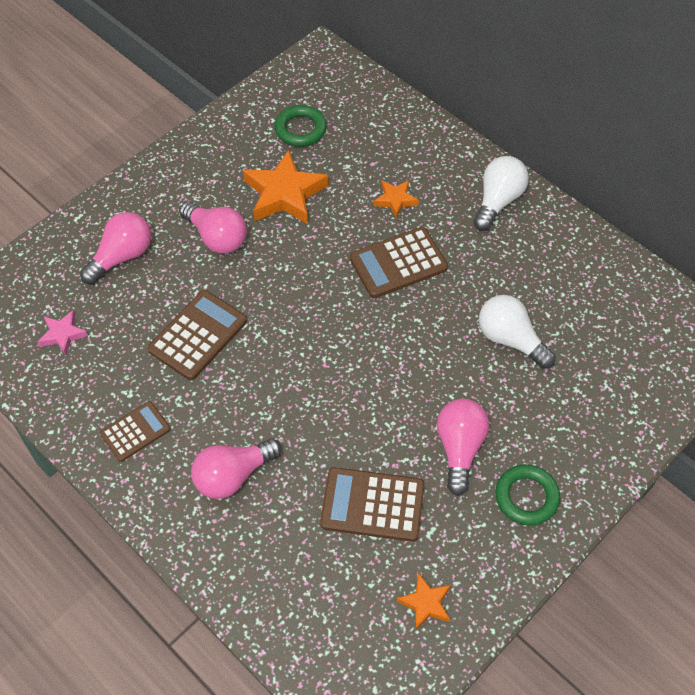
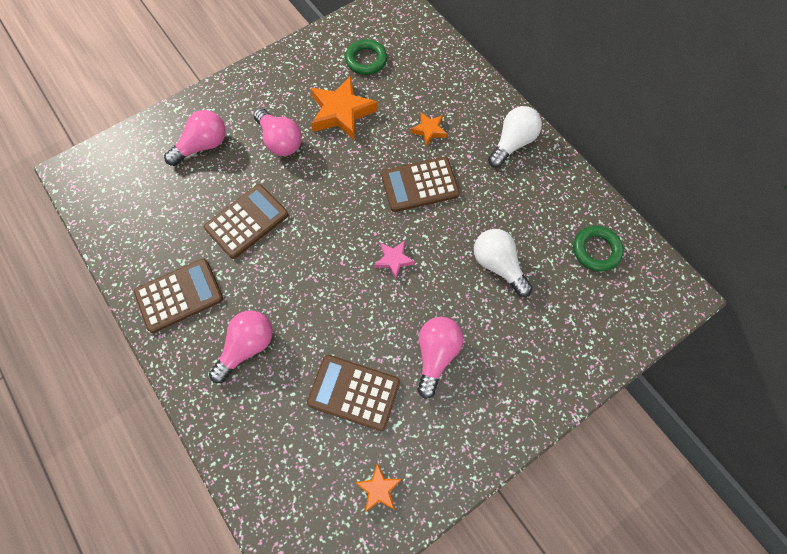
camera: 10 degrees right, 10 degrees up
pink star [37,310,88,355] -> pink star moved to [374,241,415,279]
brown calculator [100,401,171,462] -> brown calculator [134,259,223,333], size x1.56
pink light bulb [191,438,282,499] -> pink light bulb turned 150 degrees clockwise [209,310,273,383]
green ring [495,464,560,526] -> green ring moved to [573,226,624,272]

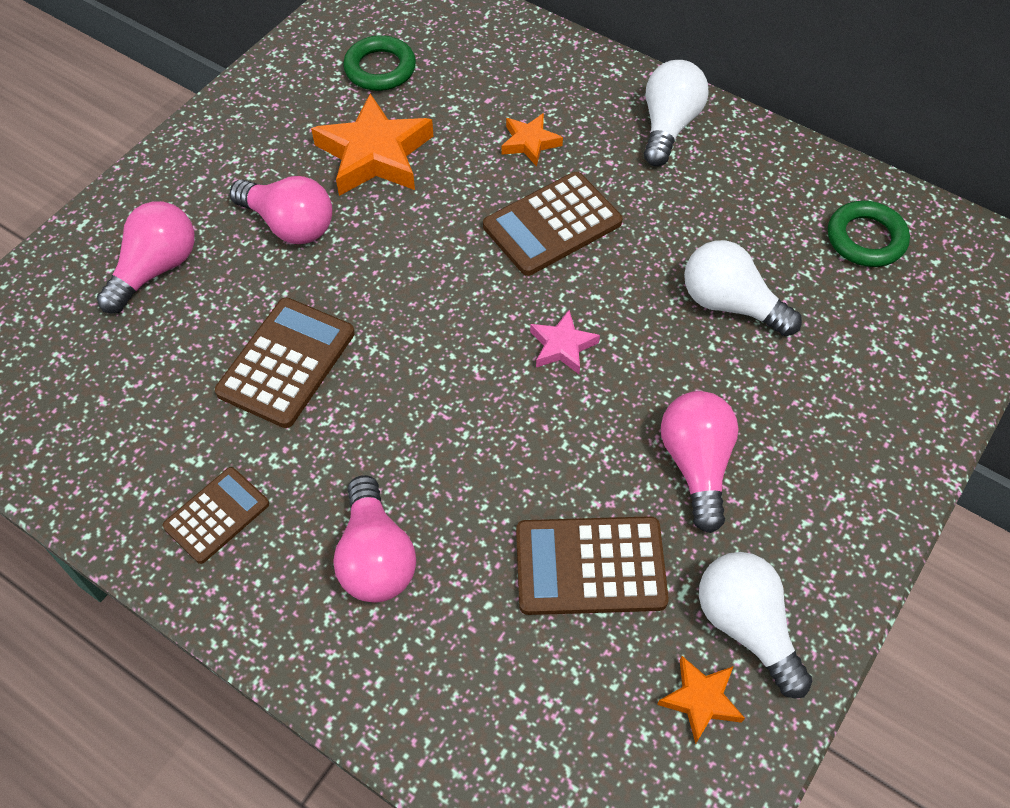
camera: 20 degrees left, 10 degrees down
brown calculator [134,259,223,333] -> brown calculator [162,467,269,564], size x0.64
pink light bulb [209,310,273,383] -> pink light bulb turned 150 degrees clockwise [333,475,416,602]
none -> white light bulb [699,552,812,698]

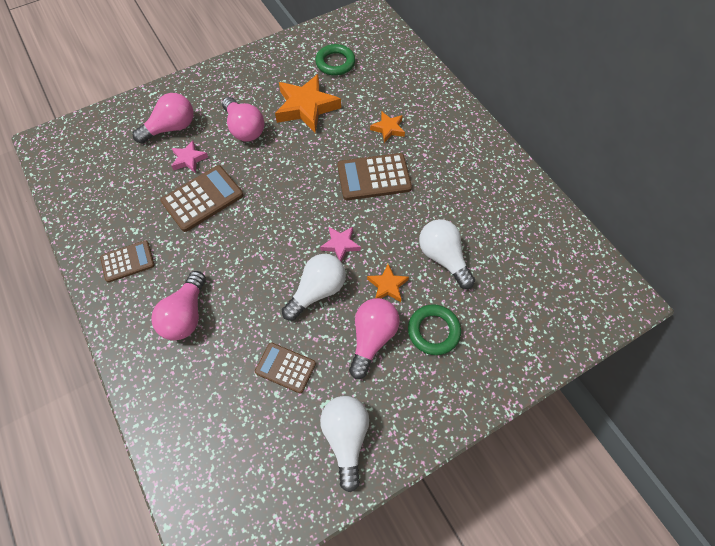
camera: 25 degrees right, 5 degrees up
brown calculator [516,516,669,615] -> brown calculator [255,342,316,393], size x0.64
white light bulb [644,60,709,166] -> white light bulb moved to [282,254,346,321]
orange star [657,656,745,744] -> orange star moved to [367,264,409,302]
green ring [828,201,910,267] -> green ring moved to [408,304,461,355]
none -> pink star [172,140,208,173]

